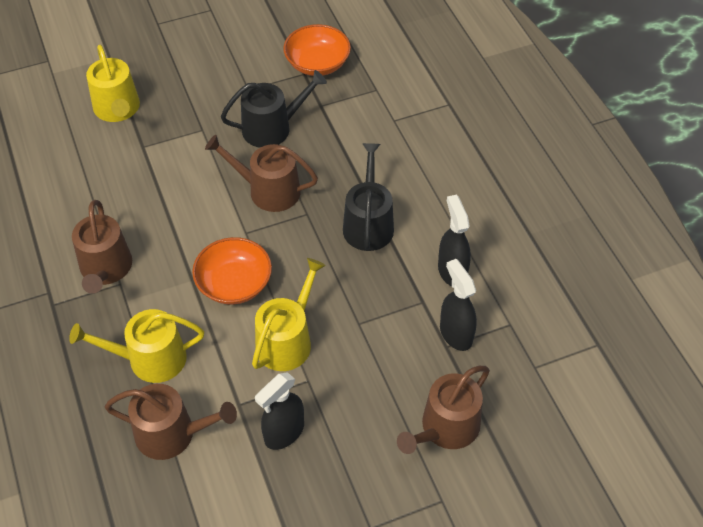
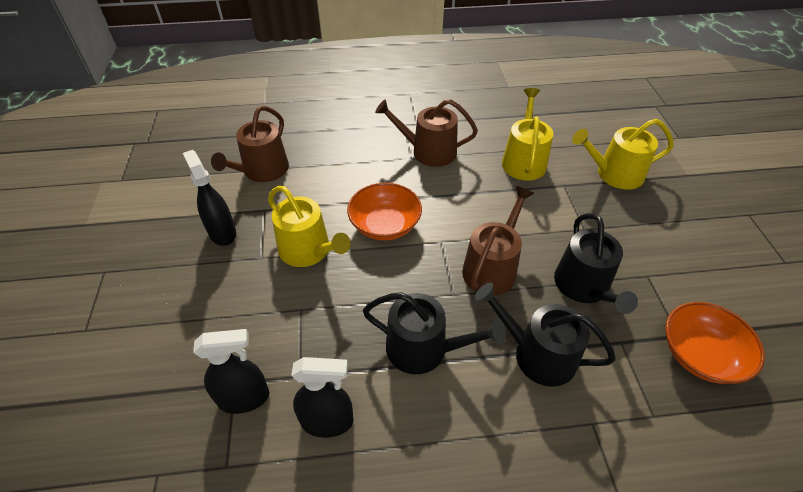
camera: 105 degrees right, 5 degrees down
yellow watering can [69,309,204,383] -> yellow watering can moved to [502,88,553,181]
brown watering can [397,366,490,454] -> none
none -> black watering can [475,282,616,387]

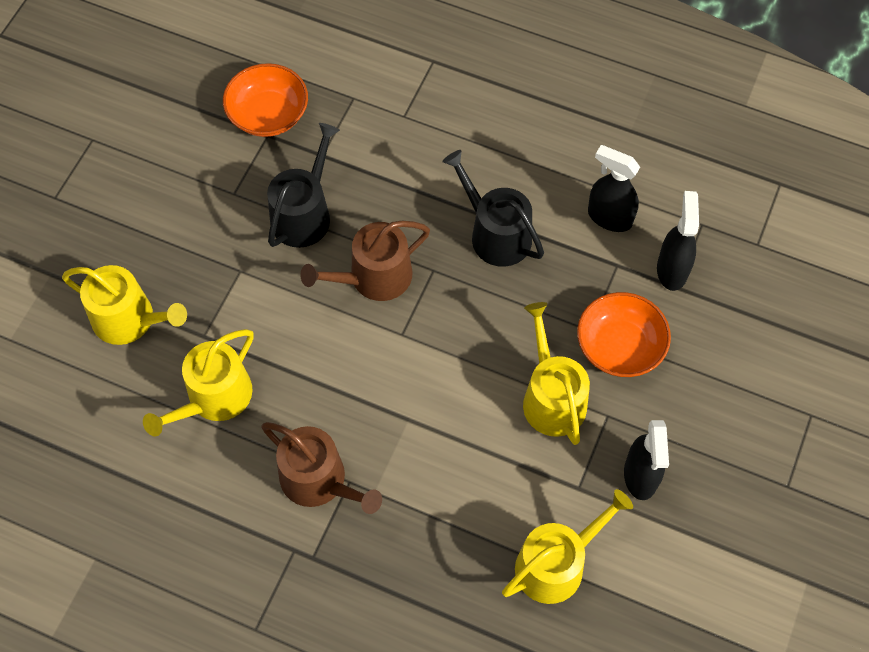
camera: 150 degrees left, 15 degrees up
black spray bottle [193,329,269,414] -> black spray bottle turned 75 degrees clockwise [657,191,699,291]
brown watering can [211,106,289,182] -> yellow watering can [502,489,633,604]
orange bowl [347,183,422,240] -> orange bowl moved to [577,292,671,377]
black watering can [475,282,616,387] -> none

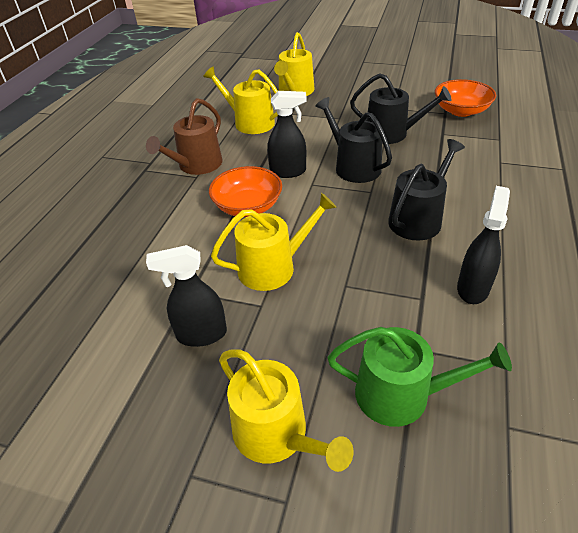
camera: 85 degrees right, 20 degrees down
brown watering can [300,221,430,301] -> black watering can [315,97,392,183]
yellow watering can [502,489,633,604] -> yellow watering can moved to [219,349,354,472]
orange bowl [577,292,671,377] -> orange bowl moved to [209,166,282,217]
black spray bottle [657,191,699,291] -> black spray bottle moved to [267,91,307,178]
none -> green watering can [328,327,512,427]

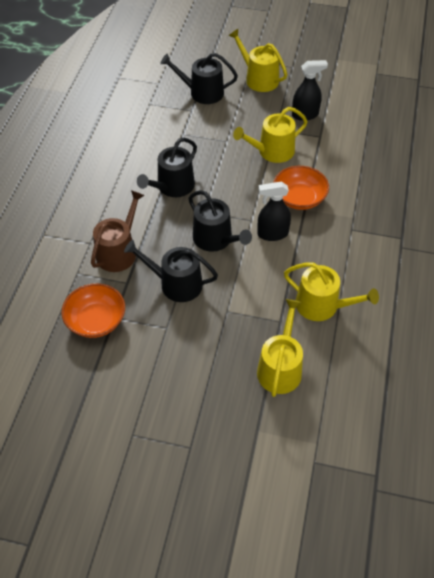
camera: 175 degrees right, 10 degrees up
brown watering can [146,98,223,175] -> brown watering can moved to [91,190,145,272]
green watering can [328,327,512,427] -> black watering can [160,53,238,104]
black spray bottle [457,186,510,304] -> none

